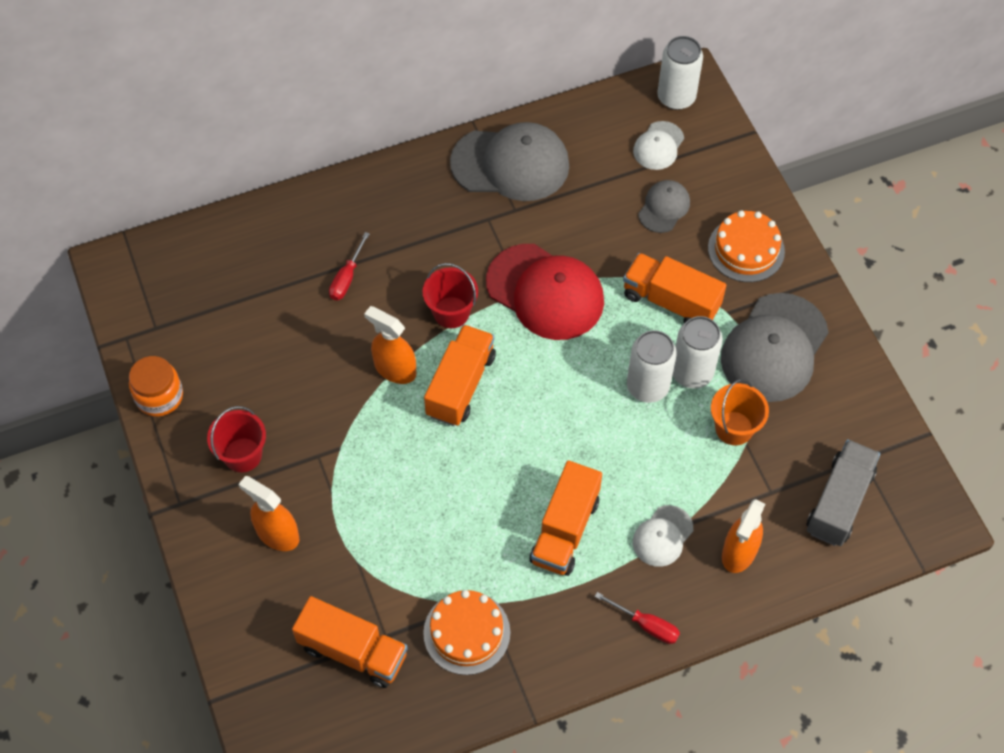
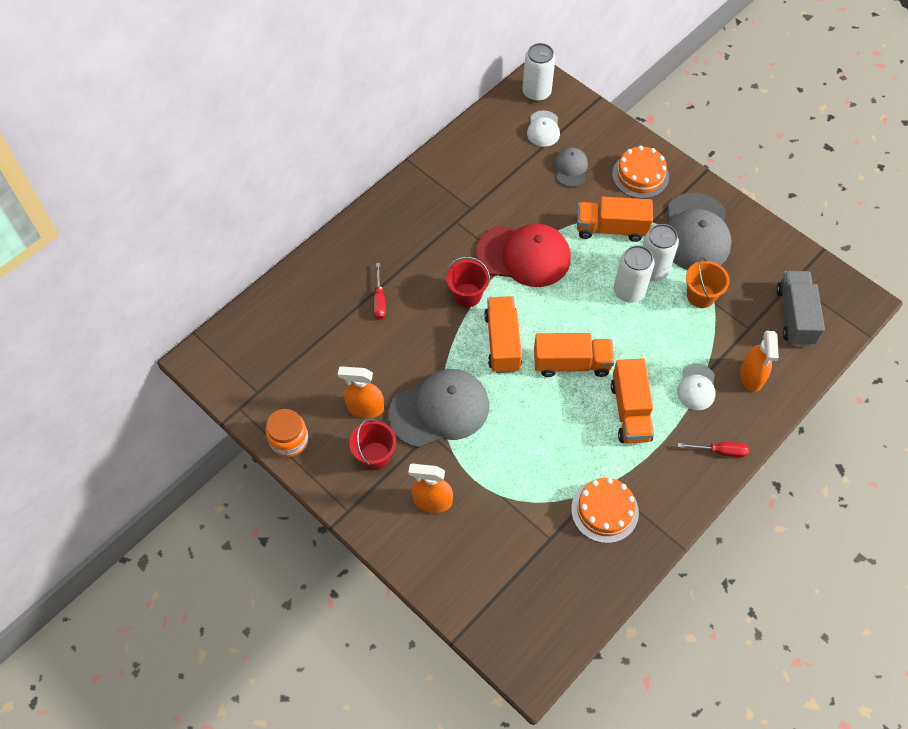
camera: 25 degrees left, 0 degrees up
orange truck [292,596,408,688] -> orange truck moved to [534,333,614,377]
orange spray bottle [364,306,416,384] -> orange spray bottle moved to [338,366,384,418]
grey cap [450,122,569,201] -> grey cap moved to [388,369,489,448]

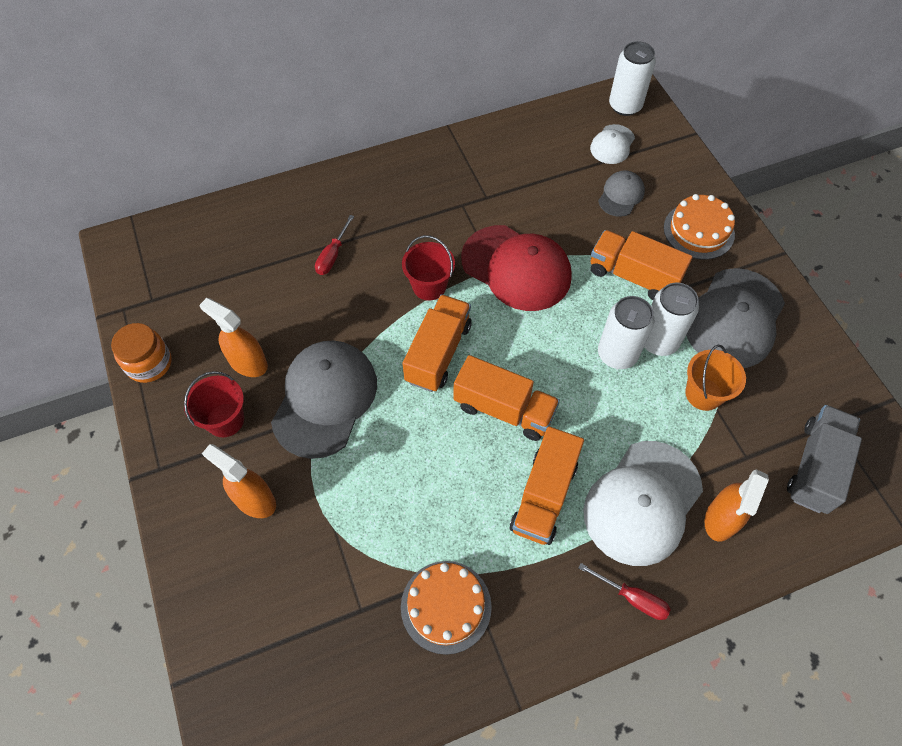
camera: 25 degrees right, 0 degrees up
grey cap [388,369,489,448] -> grey cap turned 75 degrees counterclockwise [271,340,377,459]
white cap [677,363,716,410] -> white cap [583,441,703,566], size x1.96

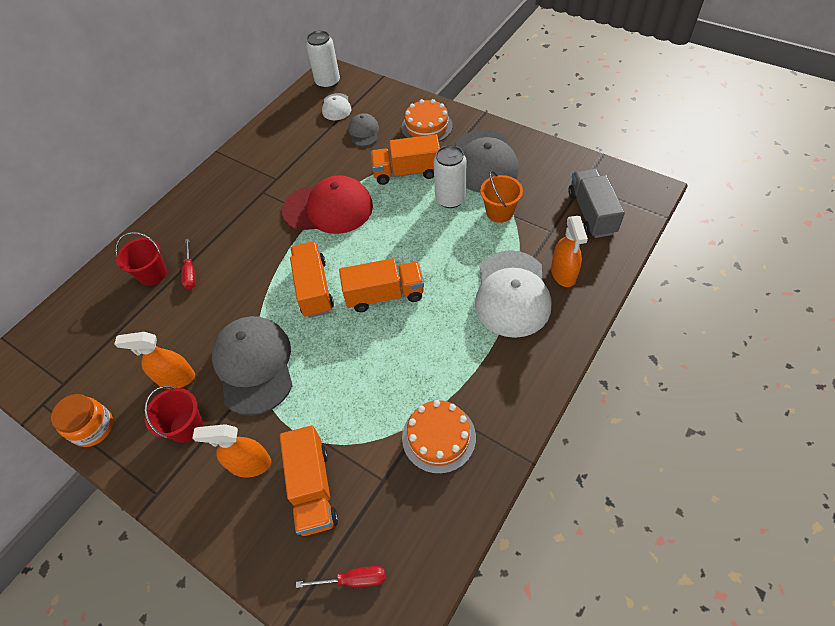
camera: 30 degrees left, 5 degrees down
red bucket [402,235,455,301] -> red bucket moved to [115,232,167,285]
orange truck [510,427,584,545] -> orange truck moved to [280,425,338,536]
red screwdriver [578,563,671,620] -> red screwdriver moved to [296,566,386,588]
white can [598,296,654,369] -> none

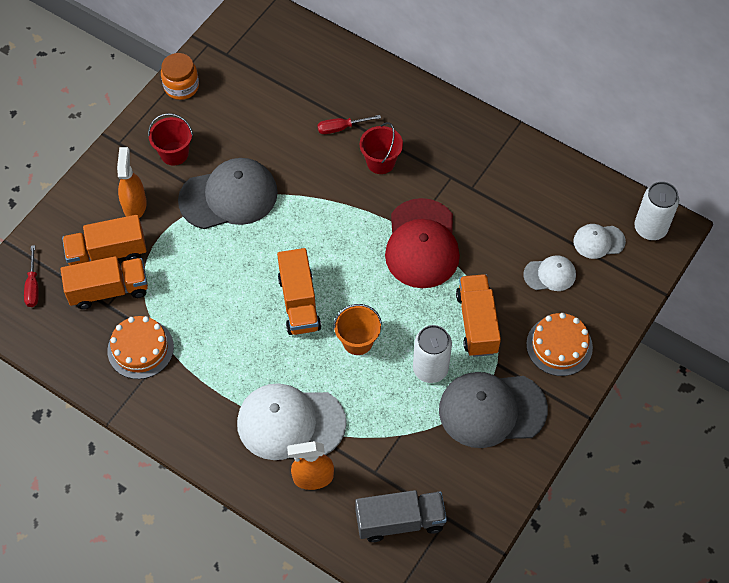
camera: 85 degrees right, 5 degrees up
orange spray bottle [114,332,195,389] -> none
red bucket [115,232,167,285] -> red bucket moved to [360,122,403,174]
orange truck [290,241,334,318] -> orange truck moved to [61,256,148,309]
grey cap [349,113,379,147] -> white cap [524,255,576,291]
orange bucket [480,171,523,223] -> orange bucket moved to [333,304,382,355]

